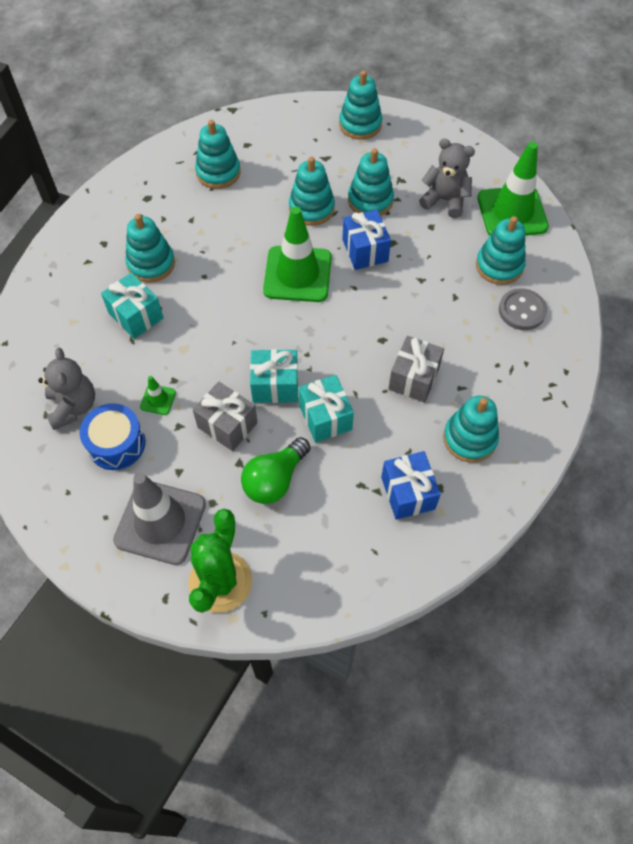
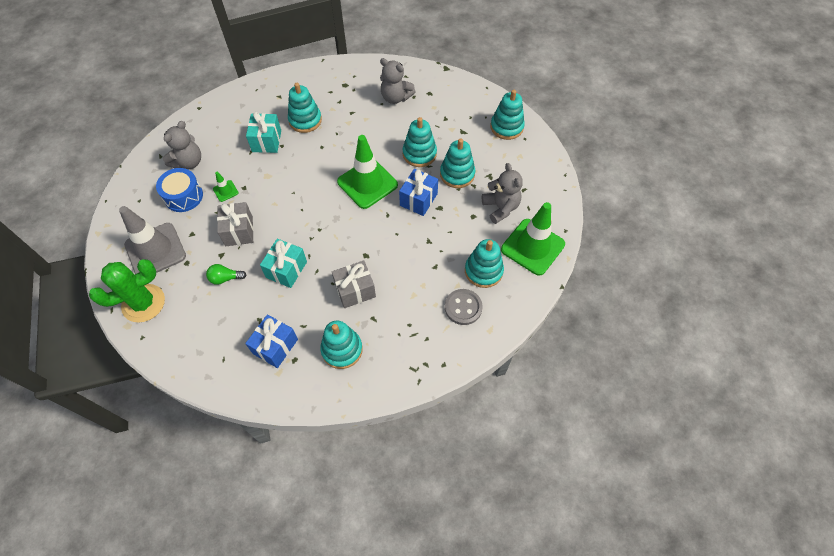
camera: 45 degrees right, 0 degrees up
turquoise stacking toy [195,120,241,189] -> grey teddy bear [380,58,416,104]
green light bulb [241,437,310,504] -> green light bulb [206,264,246,285], size x0.61
turquoise gift [250,349,298,403] -> none

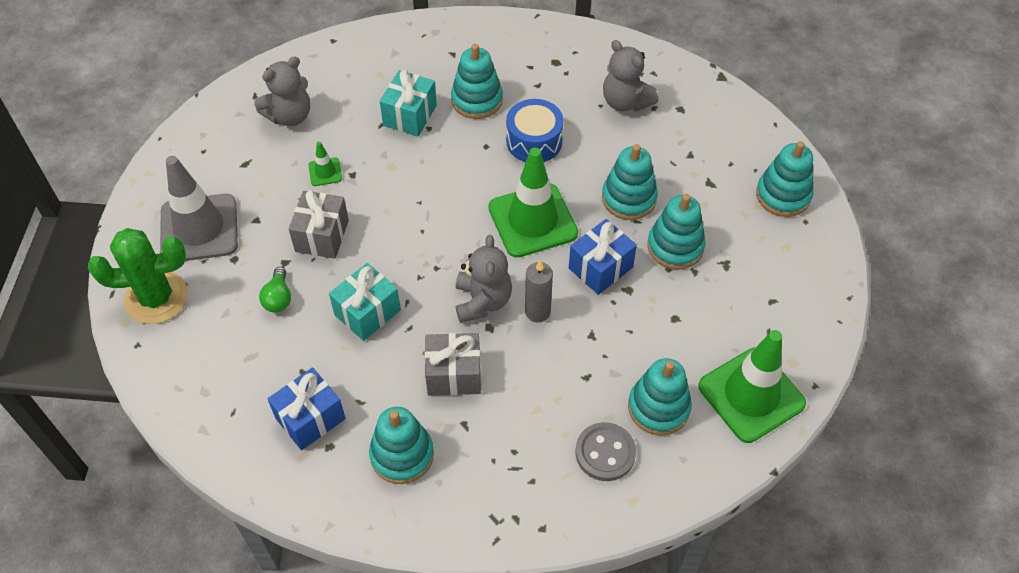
camera: 20 degrees right, 5 degrees down
blue drum [156,168,203,212] -> blue drum moved to [506,99,564,162]
green light bulb [206,264,246,285] -> green light bulb turned 105 degrees counterclockwise [259,267,291,313]
grey teddy bear [482,163,523,224] -> grey teddy bear moved to [456,235,512,323]
none -> grey candle [525,260,553,323]

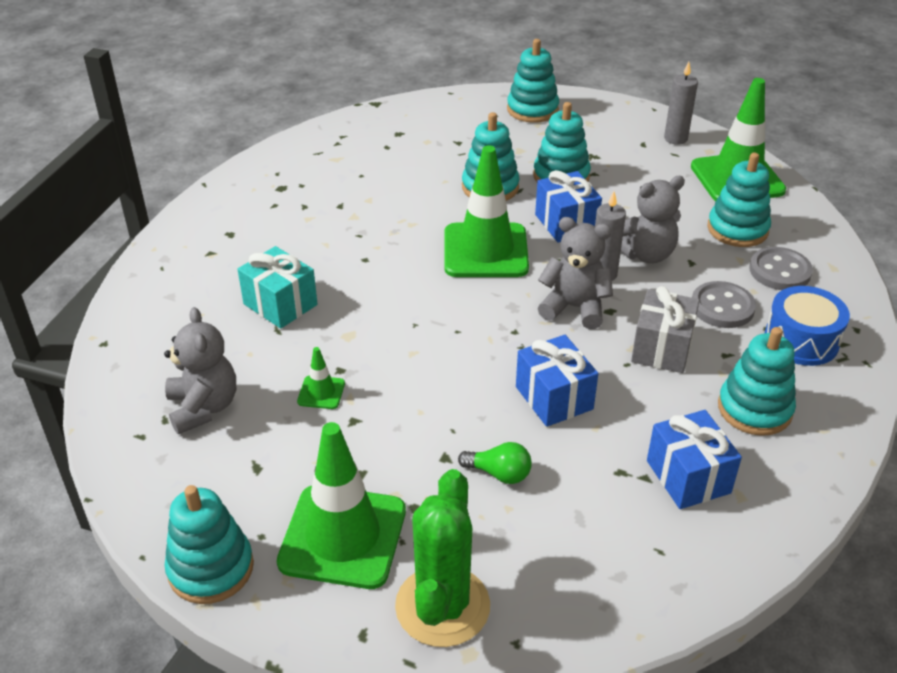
camera: 70 degrees left, 15 degrees down
grey traffic cone [160,156,238,261] -> green traffic cone [277,422,406,589]
grey gift [289,190,349,259] -> none
turquoise gift [329,263,401,341] -> blue gift [516,335,598,427]
turquoise stacking toy [451,44,503,119] -> turquoise stacking toy moved to [164,485,254,604]
blue drum [506,99,564,162] -> blue drum moved to [765,286,850,366]
grey teddy bear [603,40,658,111] -> grey teddy bear moved to [621,176,685,263]
none -> grey candle [664,62,698,145]
none -> grey button [692,281,756,328]

